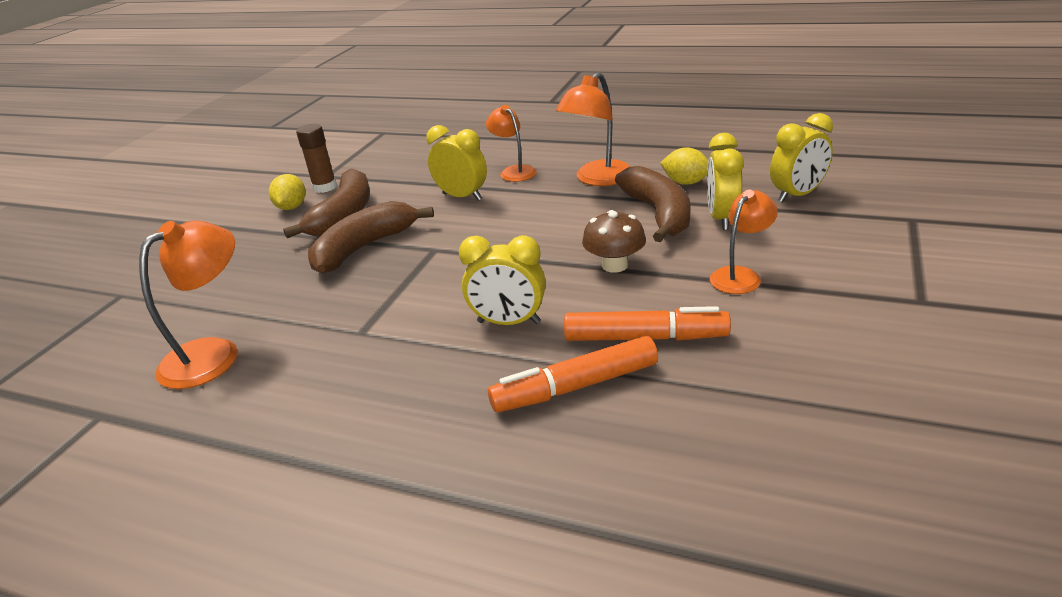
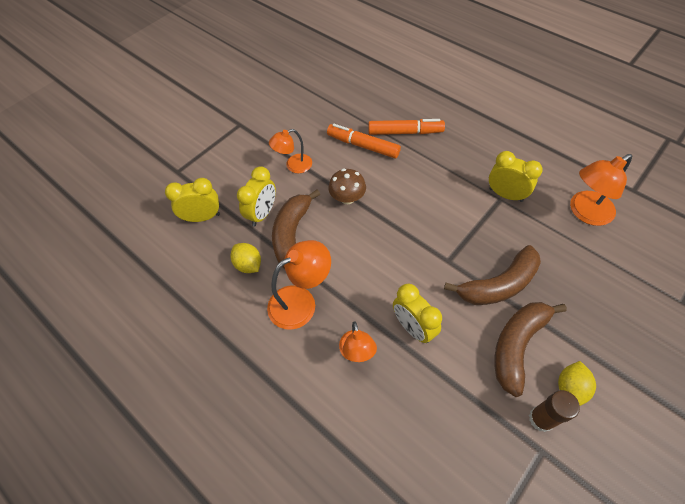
camera: 160 degrees left, 25 degrees up
yellow clock [459,235,546,325] -> yellow clock moved to [489,151,543,202]

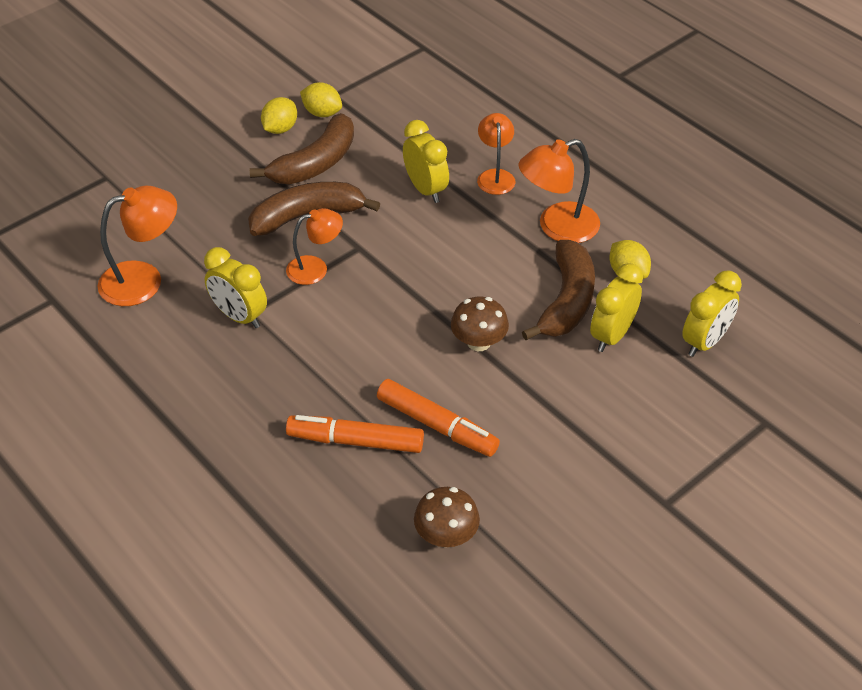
camera: 175 degrees left, 10 degrees down
yellow clock [165,178,220,222] -> yellow clock turned 45 degrees counterclockwise [682,270,742,357]
orange lamp [269,129,312,173] -> orange lamp moved to [286,208,343,285]
brown glue stick [529,390,580,432] -> yellow lemon [300,82,342,117]
none -> brown mushroom [414,487,480,547]

